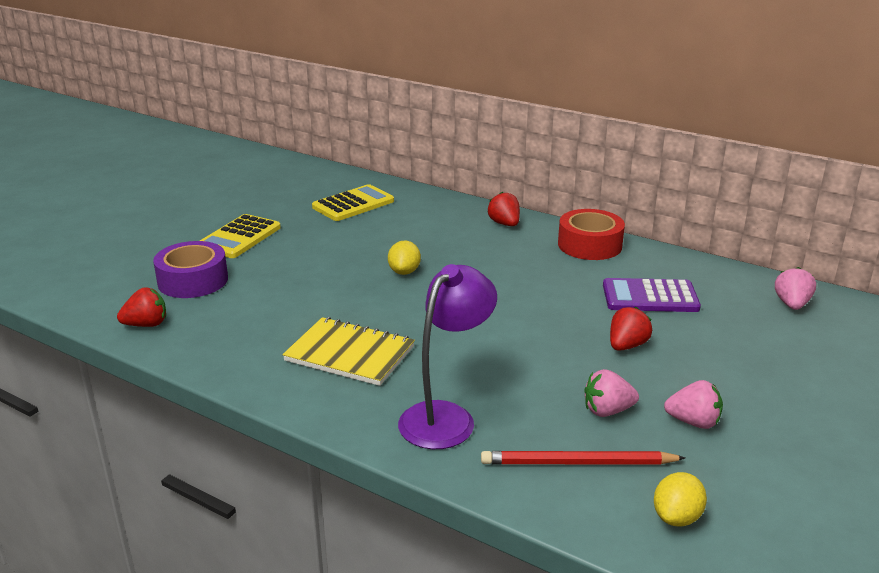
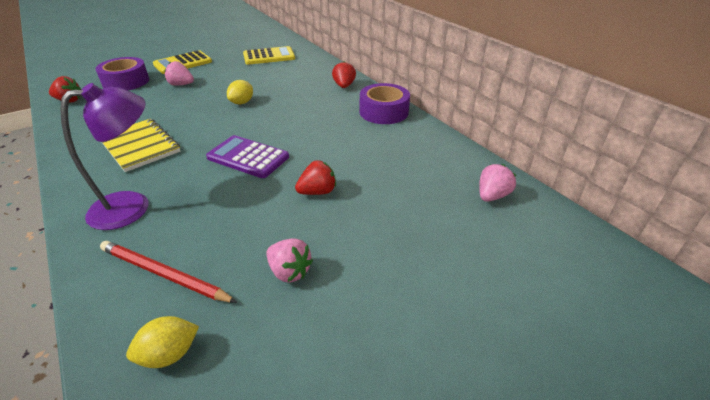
camera: 25 degrees right, 10 degrees up
red tape [558,209,625,260] -> purple tape [360,83,410,124]
pink strawberry [584,369,639,417] -> pink strawberry moved to [165,61,194,86]
purple calculator [603,278,701,312] -> purple calculator moved to [206,135,289,178]

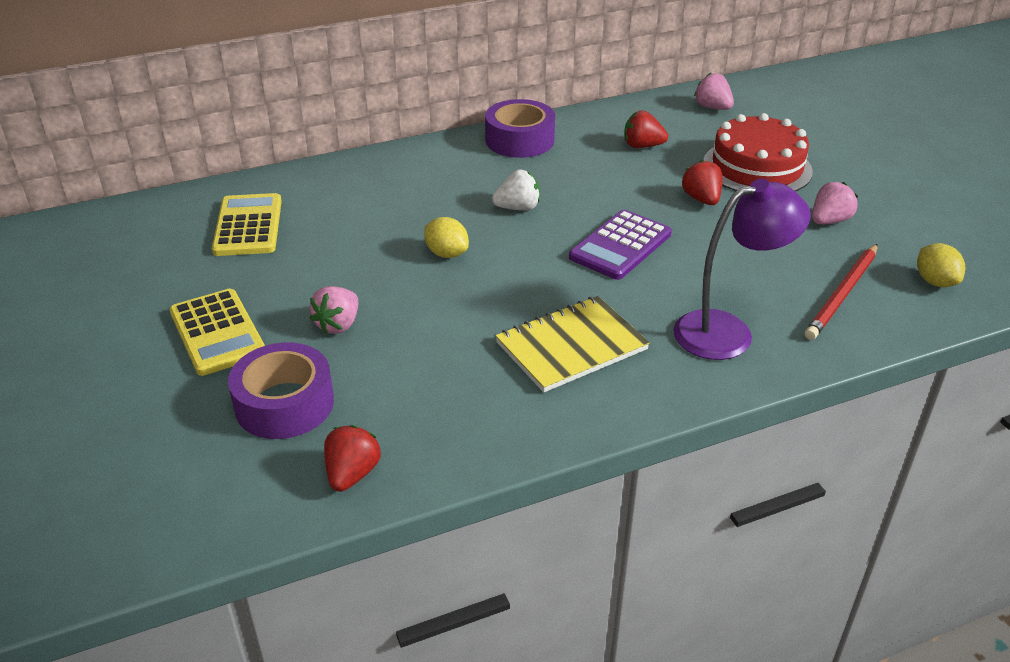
camera: 80 degrees left, 0 degrees up
purple lamp [60,83,149,230] -> purple lamp turned 90 degrees clockwise [673,179,811,360]
red strawberry [332,61,356,88] -> red strawberry moved to [624,111,668,148]
none -> white strawberry [492,170,540,210]
none -> red cake [703,113,813,192]

